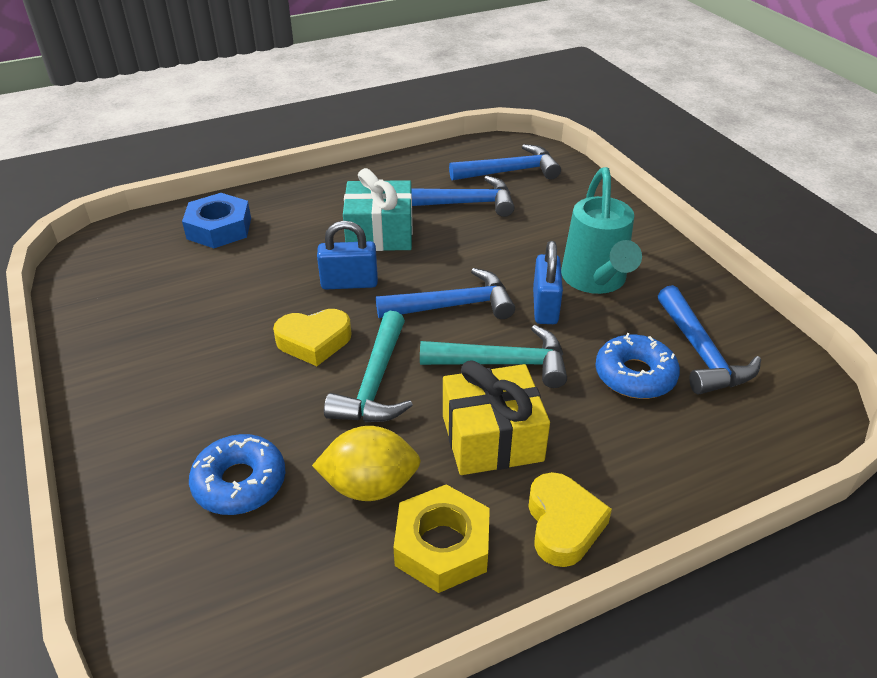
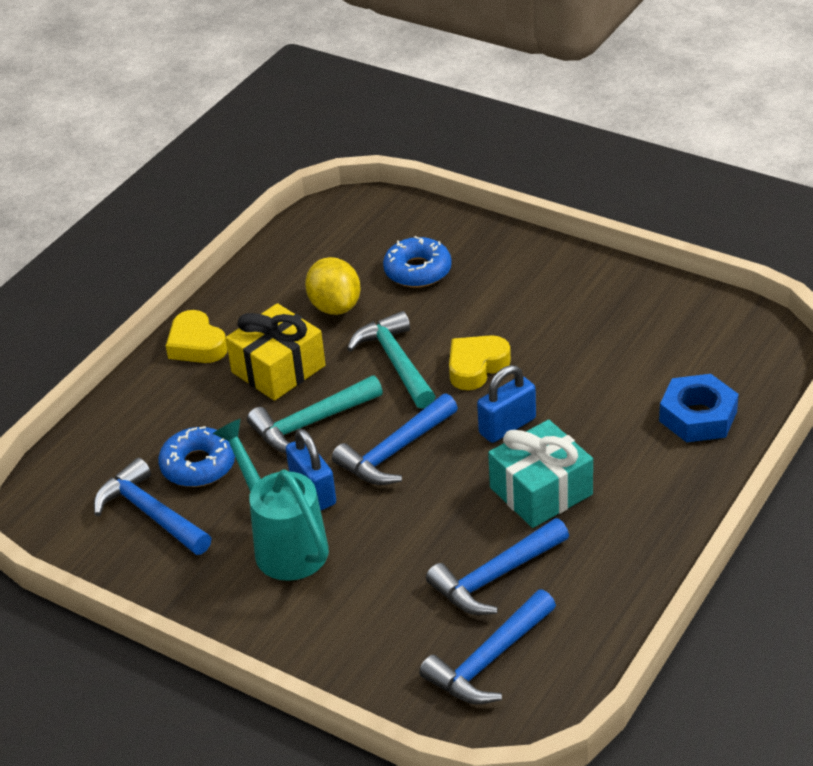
camera: 150 degrees right, 0 degrees up
yellow lemon [312,426,421,501] -> yellow lemon turned 75 degrees counterclockwise [305,257,360,315]
yellow nut [393,484,490,593] -> none

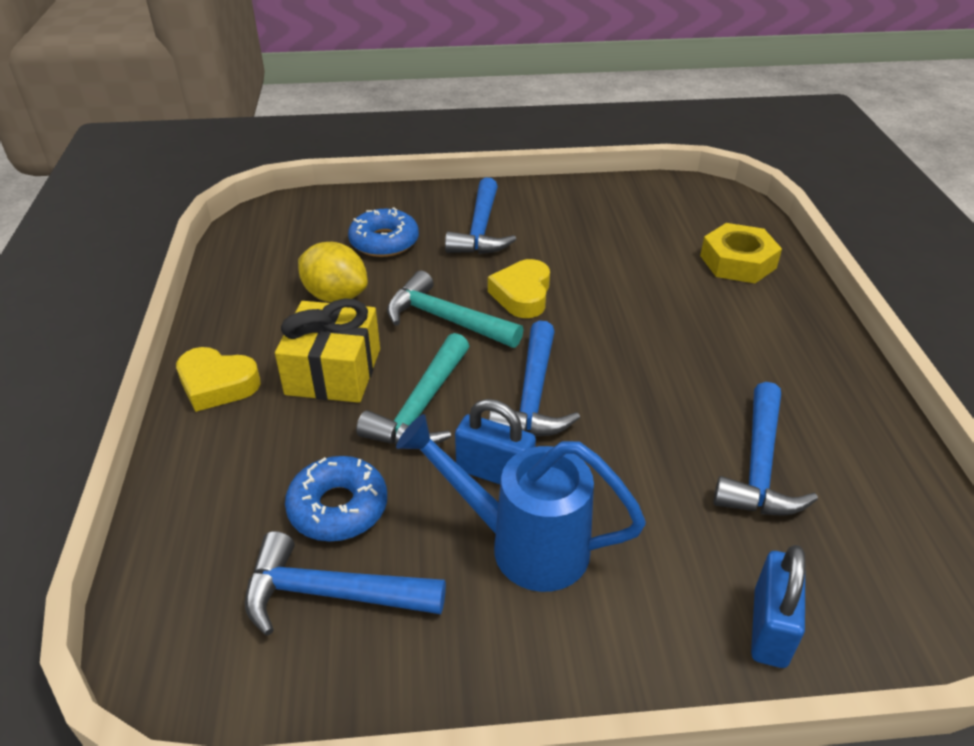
camera: 40 degrees left, 0 degrees up
turquoise watering can [213,419,329,581] -> blue watering can [396,414,646,592]
blue hammer [419,590,556,704] -> blue hammer moved to [445,177,516,254]
blue padlock [477,365,536,443] -> blue padlock moved to [751,545,805,668]
turquoise gift [488,420,593,528] -> none
blue nut [659,374,739,442] -> yellow nut [700,223,782,283]

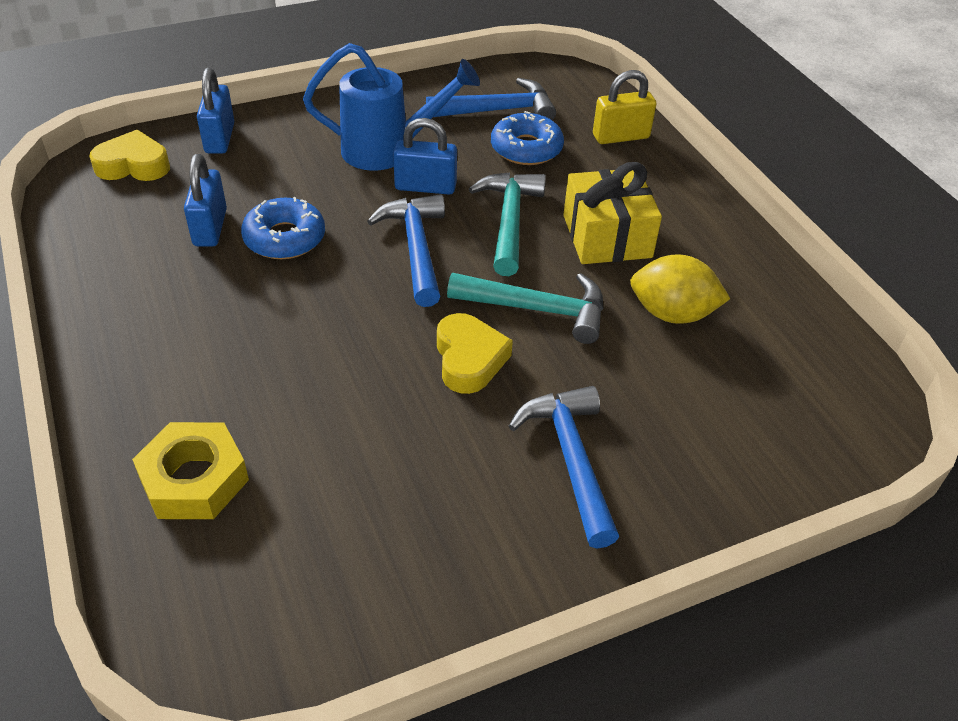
camera: 160 degrees right, 5 degrees up
yellow heart [176,347,261,412] -> yellow heart moved to [89,130,170,181]
blue donut [348,207,419,257] -> blue donut moved to [241,197,325,259]
blue hammer [713,382,818,516] -> blue padlock [184,154,227,247]
none -> yellow padlock [593,70,656,144]

